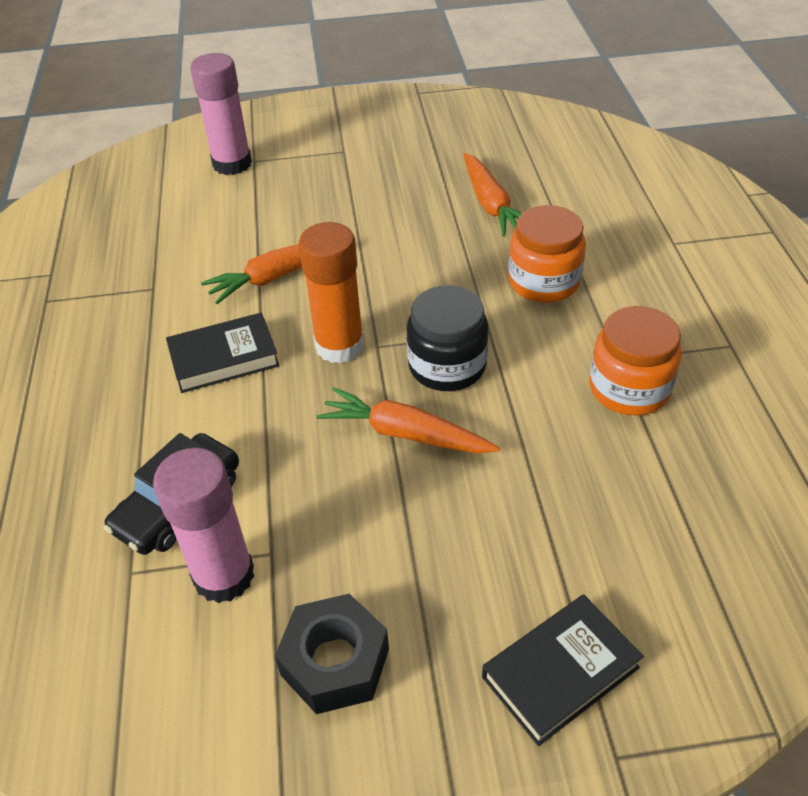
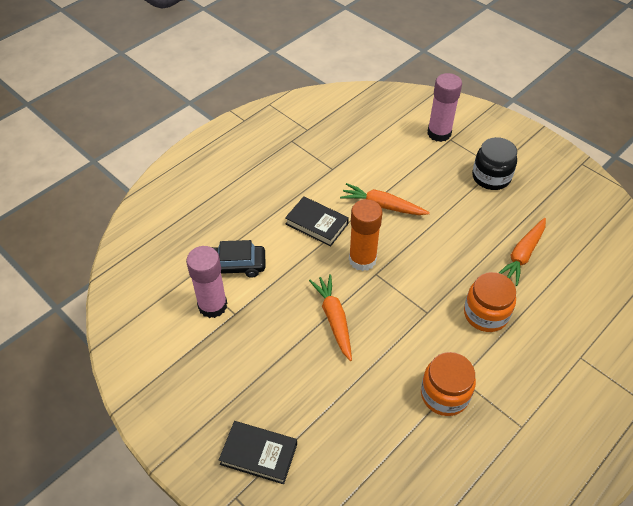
camera: 50 degrees right, 5 degrees up
black nut [275,594,389,714] -> none
black jar [407,285,488,391] -> black jar moved to [472,137,517,190]

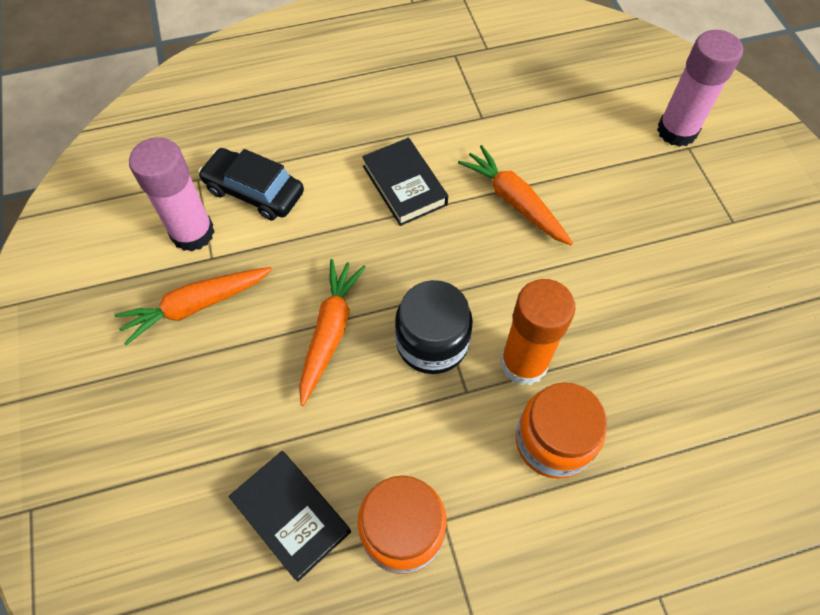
camera: 30 degrees right, 10 degrees up
black book [219,421,297,484] -> black book moved to [228,451,351,582]
orange glue stick [349,199,382,271] -> orange glue stick moved to [500,279,576,385]
black jar [472,137,517,190] -> black jar moved to [395,280,473,374]
orange carrot [499,218,546,286] -> orange carrot moved to [114,267,272,345]

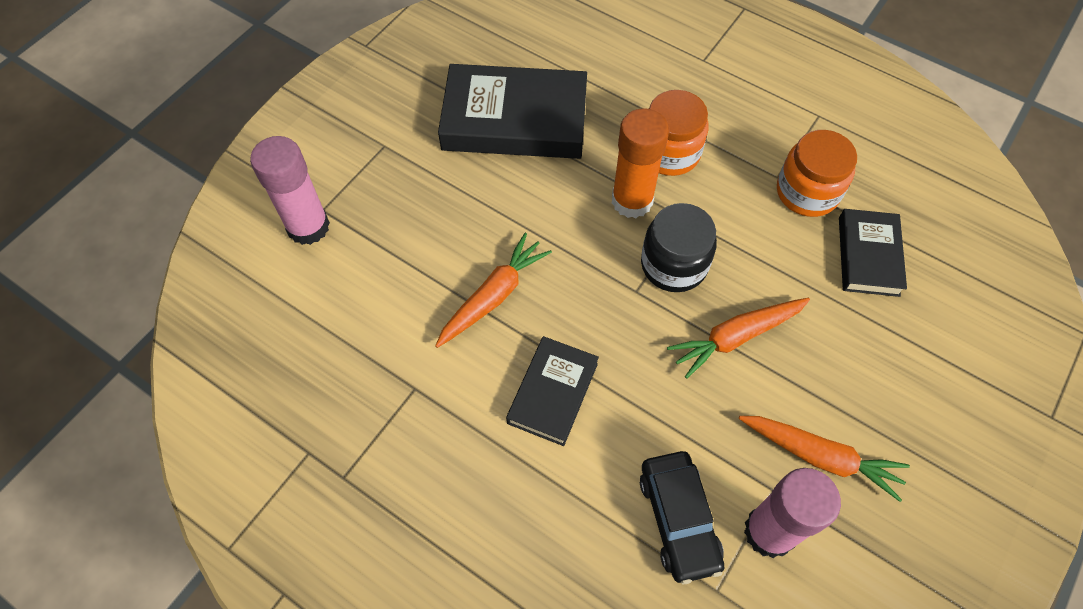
camera: 130 degrees left, 0 degrees up
orange carrot [458,145,573,245] -> orange carrot turned 150 degrees counterclockwise [435,233,552,348]
none -> black book [438,64,587,159]

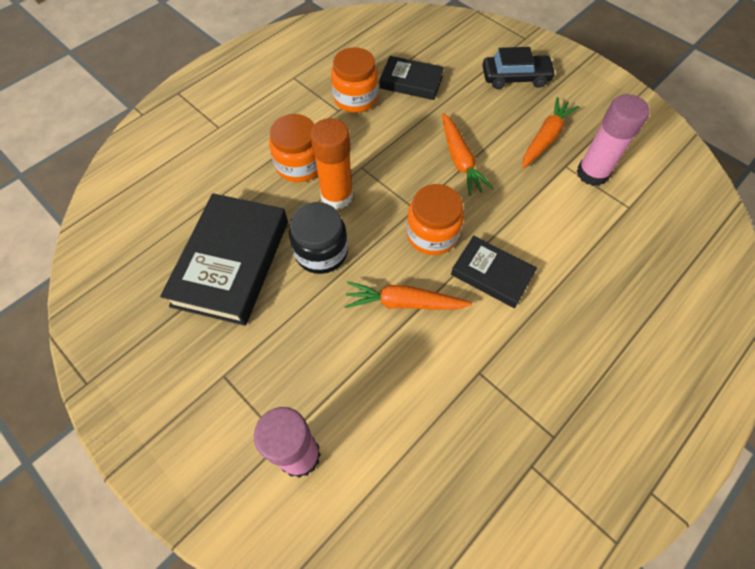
camera: 80 degrees left, 0 degrees up
orange carrot [435,233,552,348] -> orange carrot turned 45 degrees counterclockwise [344,281,472,310]
black car [640,451,724,584] -> black car moved to [482,47,556,89]
black jar [641,203,717,292] -> black jar moved to [289,202,348,274]
none -> orange jar [407,184,464,255]

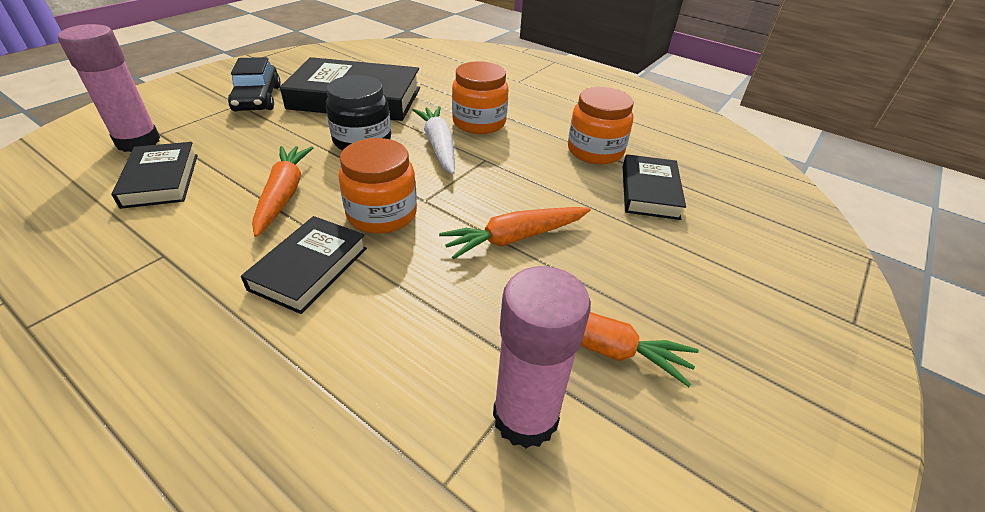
camera: 80 degrees right, 20 degrees down
orange glue stick [310,118,353,209] -> white carrot [413,106,455,174]
black car [482,47,556,89] -> black car moved to [228,57,281,111]
none -> black book [112,142,198,209]

